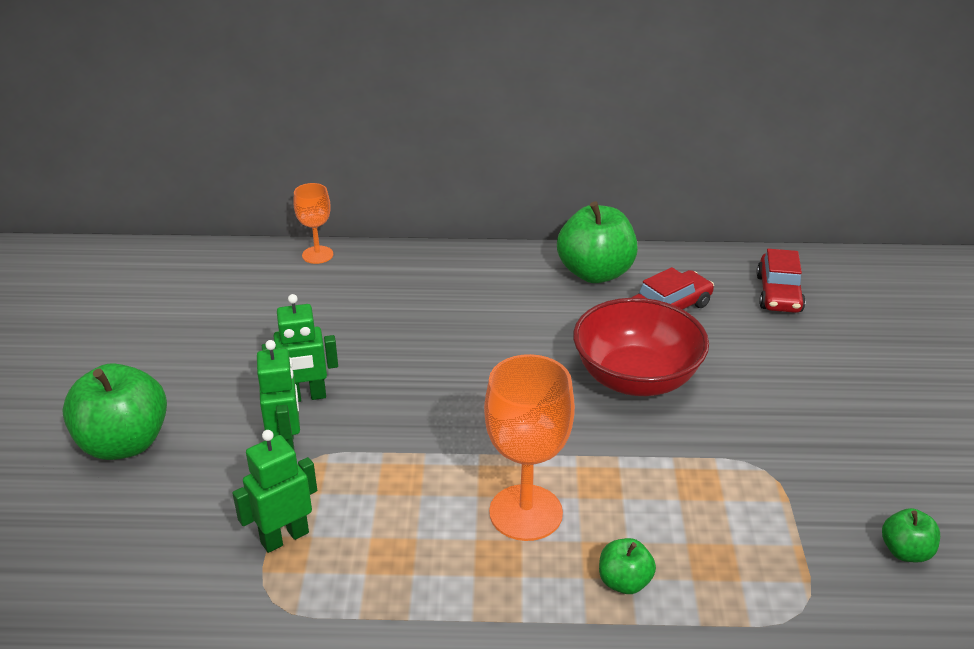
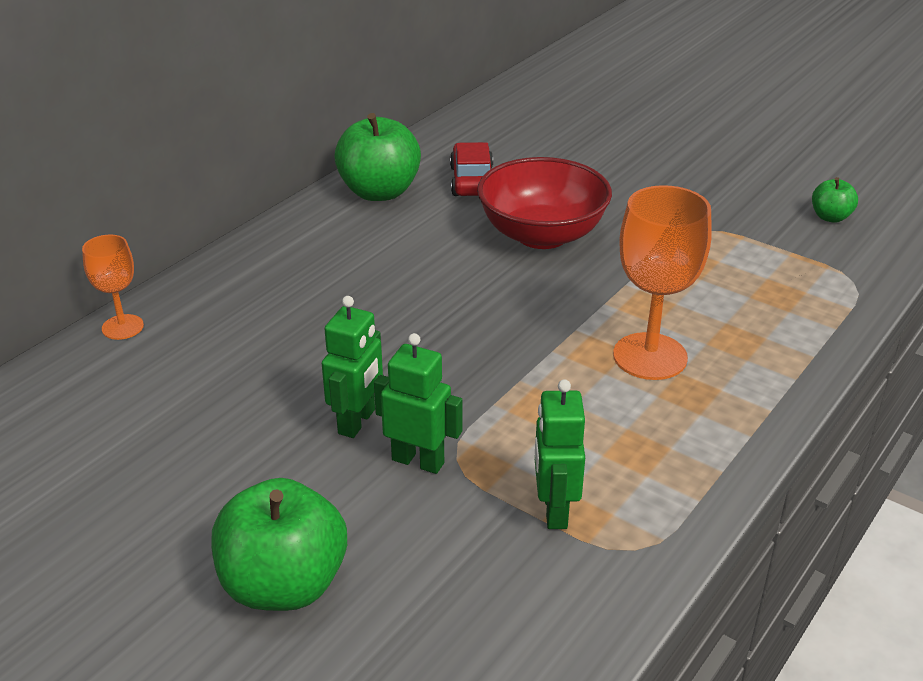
camera: 55 degrees left, 0 degrees up
green apple [599,538,656,594] -> none
red car [756,249,806,313] -> none

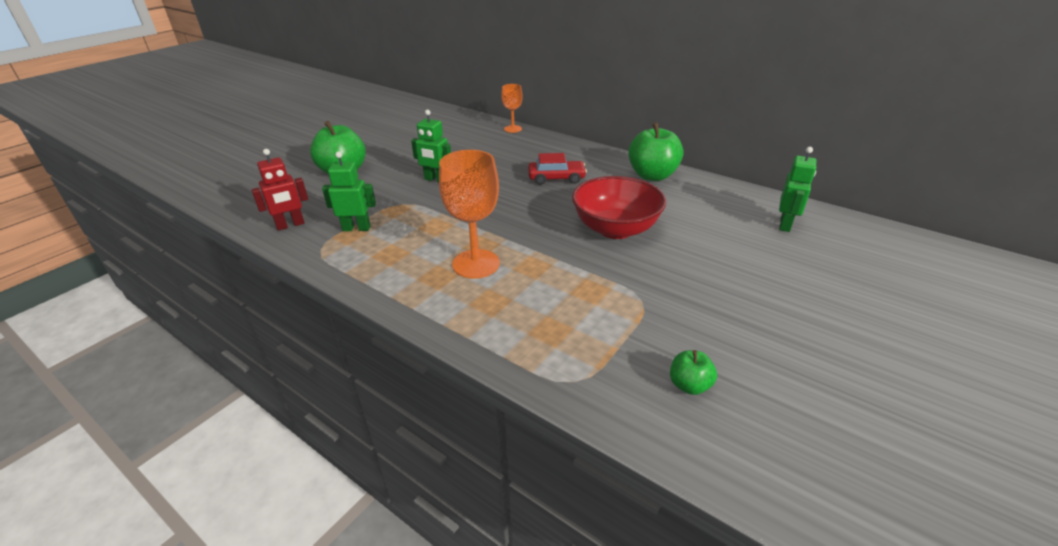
camera: 90 degrees right, 0 degrees up
green robot [374,333,462,474] -> green robot moved to [779,147,816,232]
red car [450,142,493,196] -> red car moved to [528,153,587,185]
none -> red robot [251,149,308,231]

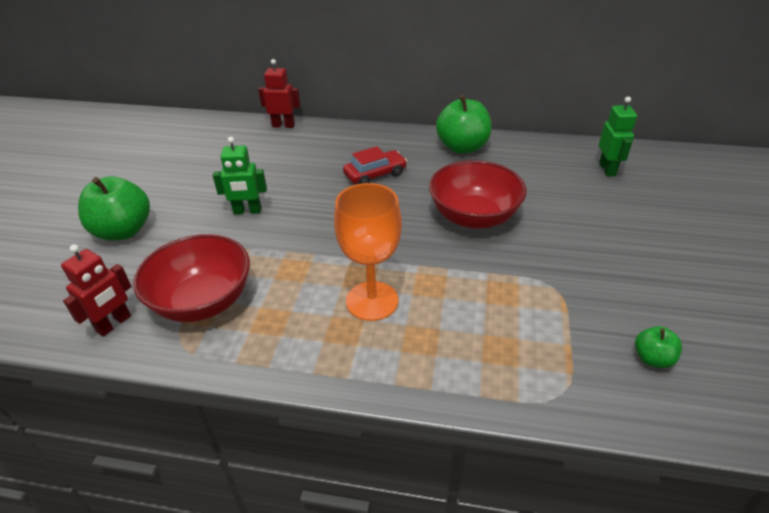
camera: 25 degrees left, 5 degrees up
green robot [322,151,376,231] -> red bowl [133,234,250,322]
orange goblet [501,84,523,133] -> red robot [258,59,300,128]

